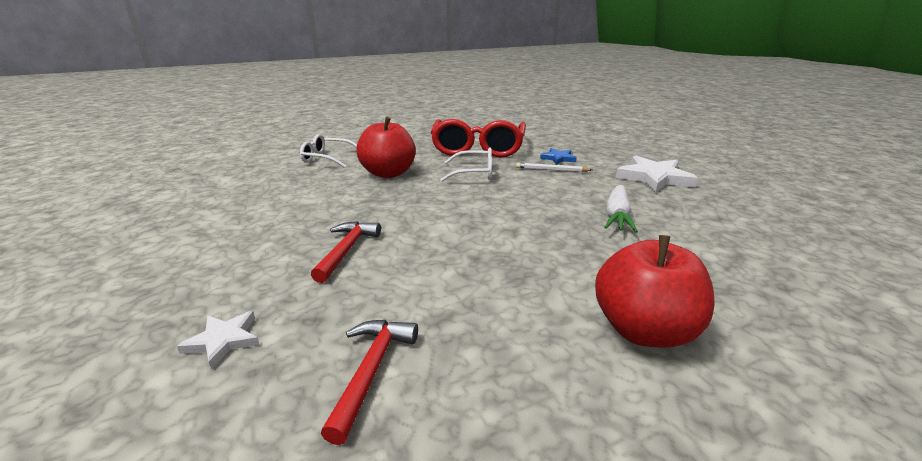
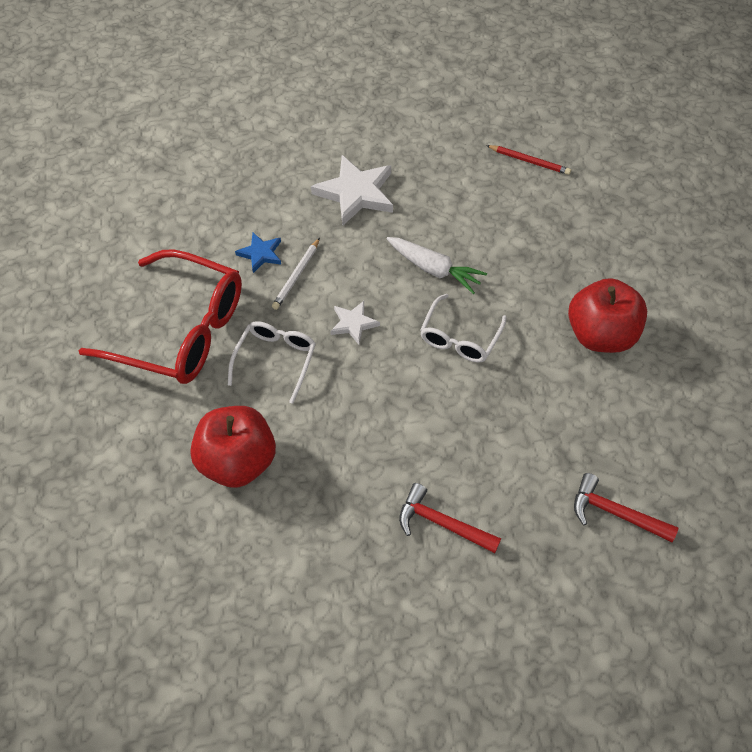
camera: 75 degrees left, 30 degrees up
white star [177,311,260,370] -> white star moved to [330,301,380,345]
white glasses [300,134,357,168] -> white glasses moved to [420,294,507,363]
none -> red pencil [486,145,571,175]

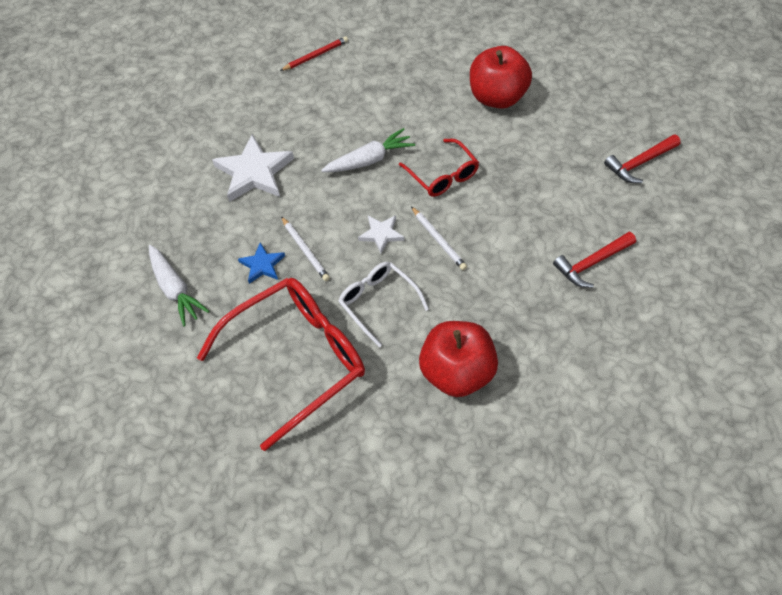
camera: 55 degrees left, 0 degrees up
white glasses [420,294,507,363] -> red glasses [399,139,479,197]
none -> white carrot [149,245,209,327]
none -> white pencil [411,206,467,270]

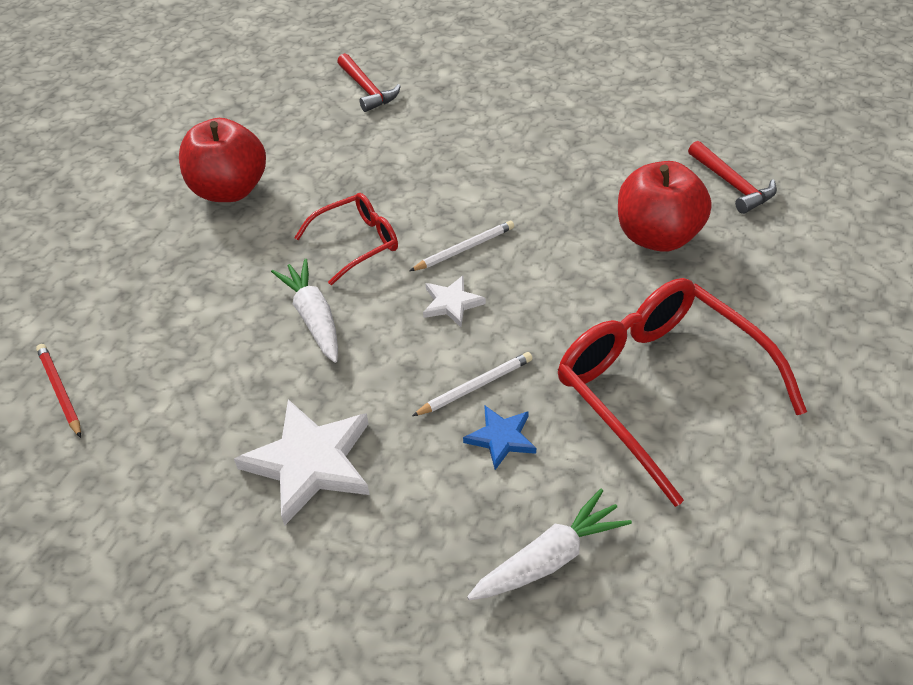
camera: 90 degrees left, 10 degrees down
white glasses [338,262,429,348] -> none
red hammer [553,232,636,288] -> red hammer moved to [688,141,777,214]

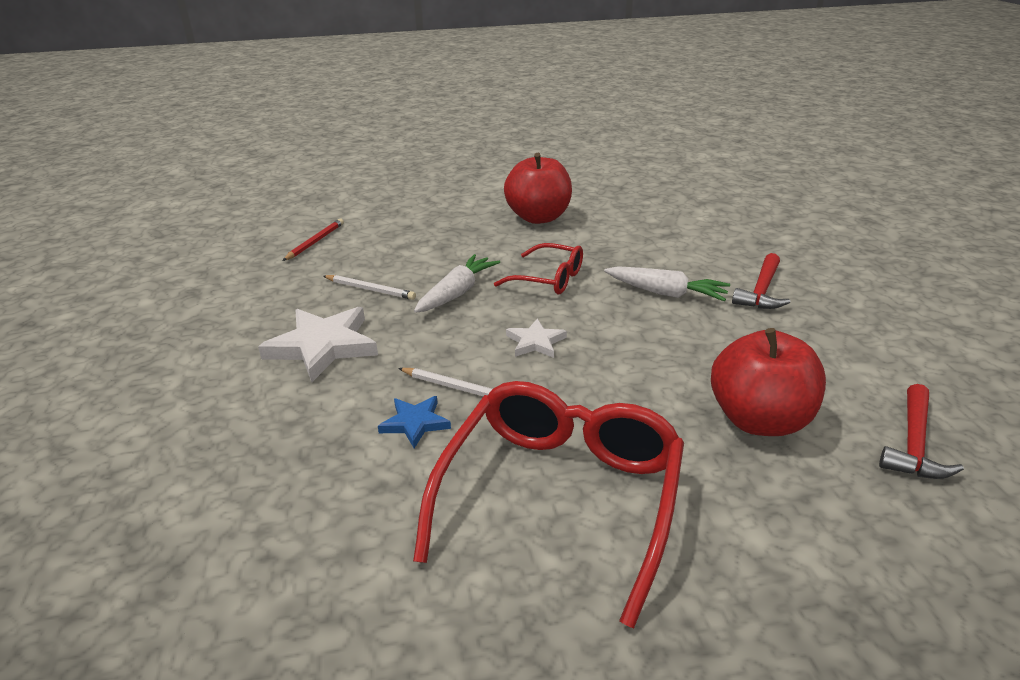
camera: 55 degrees right, 15 degrees down
red hammer [337,53,401,112] -> red hammer moved to [732,253,790,309]
white pencil [410,221,514,271] -> white pencil moved to [323,275,416,300]
white carrot [467,489,632,600] -> white carrot moved to [604,266,730,302]

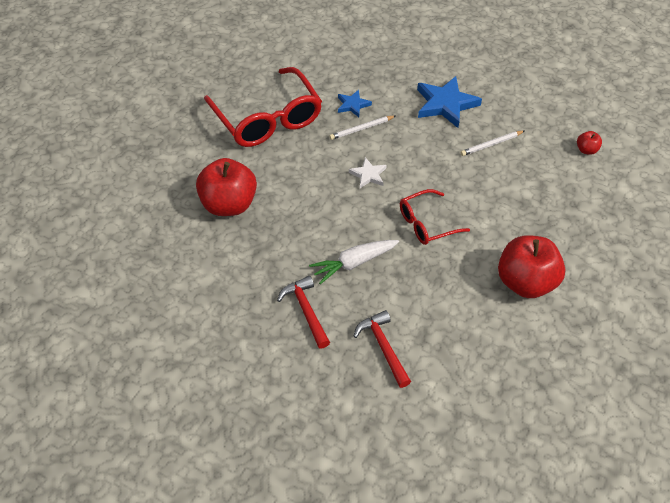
camera: 130 degrees right, 20 degrees up
white star [258,307,378,382] -> blue star [417,76,482,128]
red pencil [283,219,344,261] -> red apple [577,131,602,155]
white carrot [414,254,500,313] -> none
red hammer [879,384,964,479] -> red hammer moved to [353,310,411,388]

